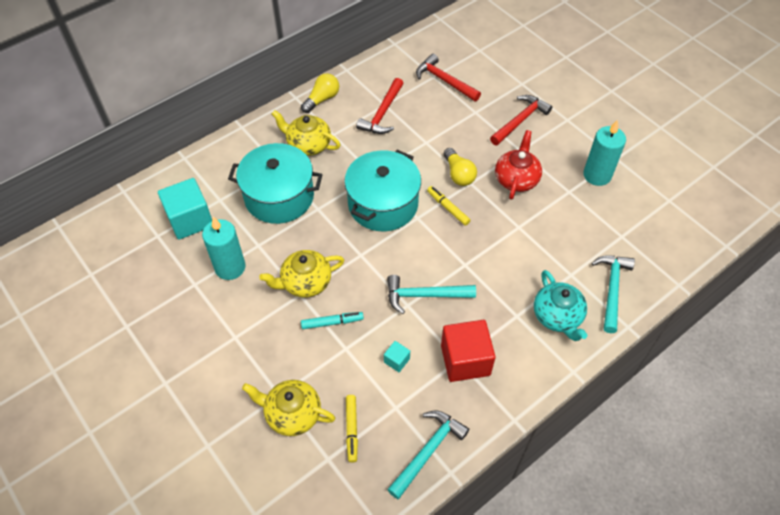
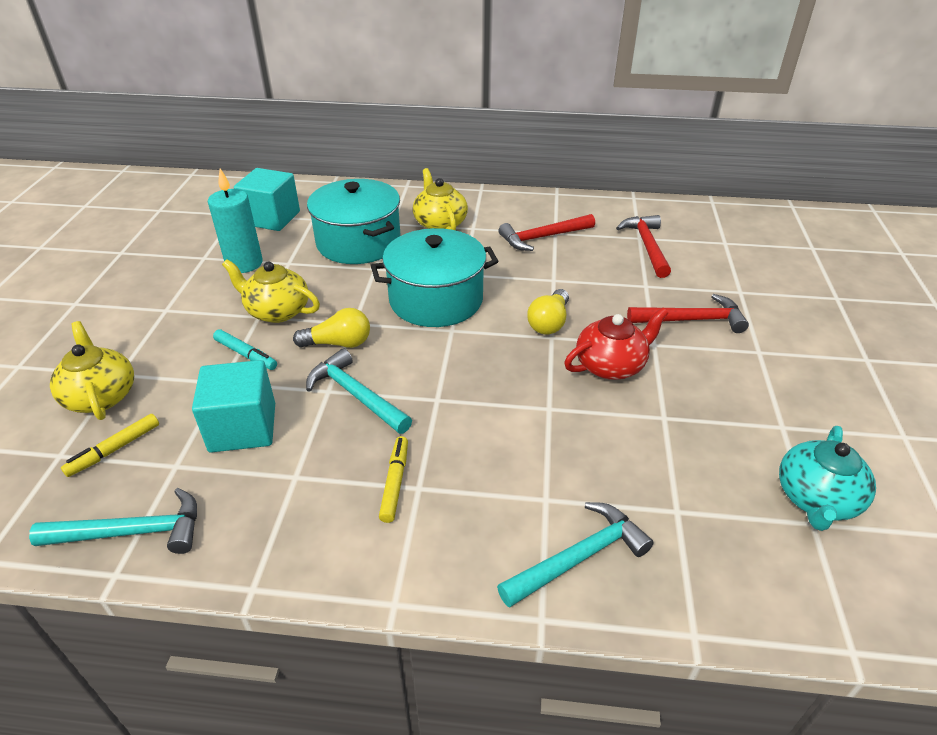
camera: 45 degrees right, 15 degrees down
yellow light bulb [301,73,339,113] -> yellow light bulb moved to [293,308,370,348]
turquoise cube [384,341,410,372] -> turquoise cube [192,360,275,453], size x2.21
yellow marker [427,186,471,226] -> yellow marker moved to [379,436,408,523]
red cube [441,320,496,382] -> none
turquoise teapot [534,270,587,341] -> turquoise teapot moved to [779,426,876,531]
turquoise candle [583,120,626,186] -> none

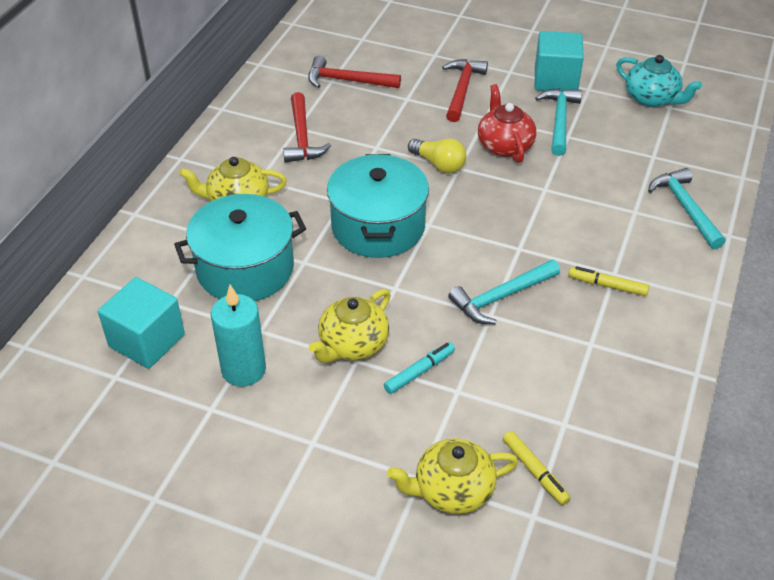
camera: 75 degrees left, 5 degrees up
turquoise hammer [29,488,197,554] -> turquoise hammer moved to [535,88,582,156]
turquoise cube [192,360,275,453] -> turquoise cube moved to [535,31,584,92]
yellow light bulb [293,308,370,348] -> none

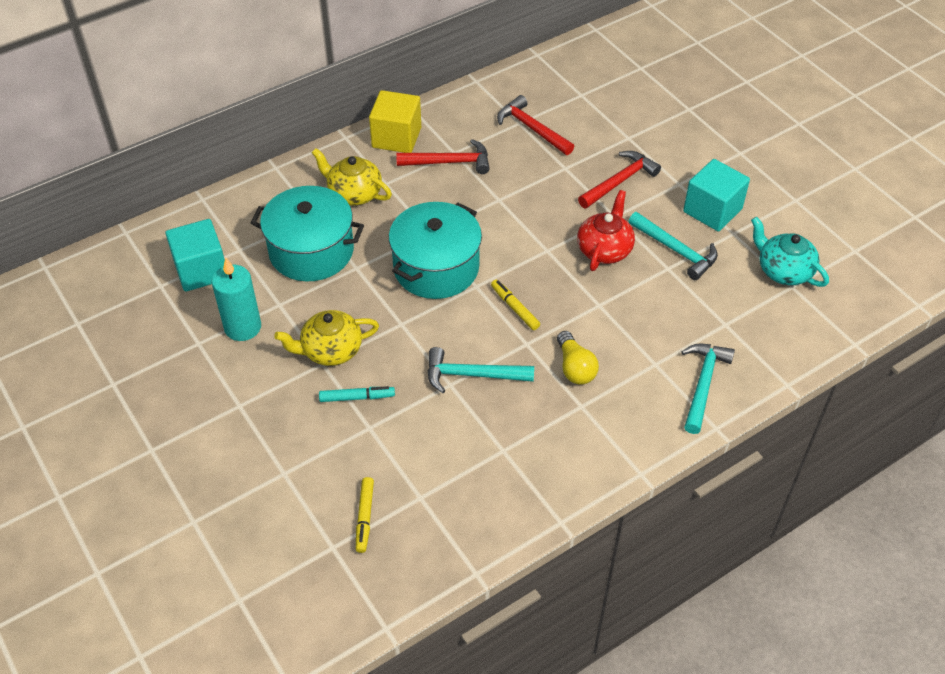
camera: 35 degrees right, 5 degrees up
red hammer [283,92,331,163] -> red hammer turned 120 degrees counterclockwise [396,139,490,174]
yellow teapot [387,438,518,514] -> none
yellow light bulb [408,139,467,173] -> yellow light bulb moved to [557,331,599,385]
turquoise hammer [535,88,582,156] -> turquoise hammer turned 90 degrees clockwise [628,212,718,280]
yellow marker [568,266,649,296] -> yellow marker moved to [491,280,540,330]
turquoise teapot [616,55,702,107] -> turquoise teapot turned 150 degrees clockwise [751,217,829,287]
none -> yellow cube [369,90,421,153]

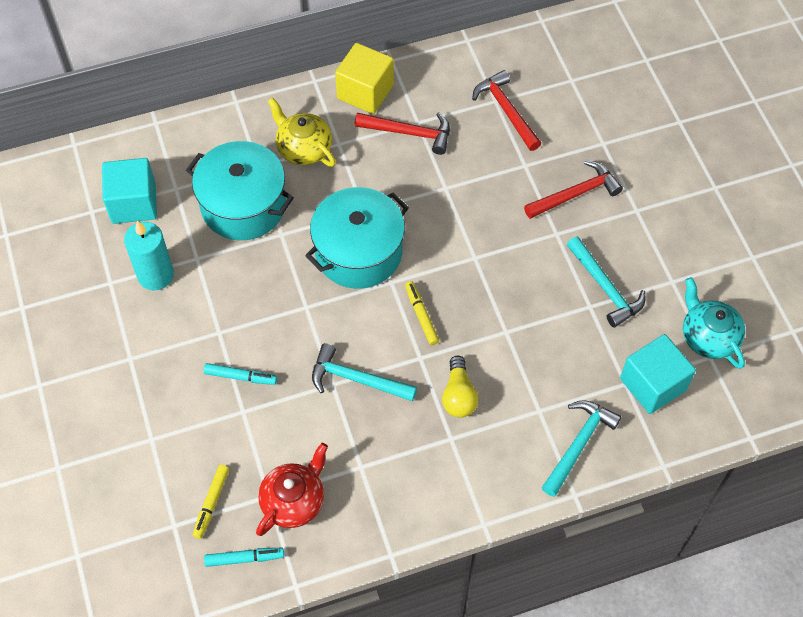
camera: 15 degrees right, 10 degrees up
yellow teapot [274,310,379,366] -> none
red teapot [577,190,635,271] -> red teapot moved to [256,443,328,536]
turquoise cube [683,159,750,231] -> turquoise cube moved to [620,334,696,414]
none -> turquoise marker [204,548,284,567]

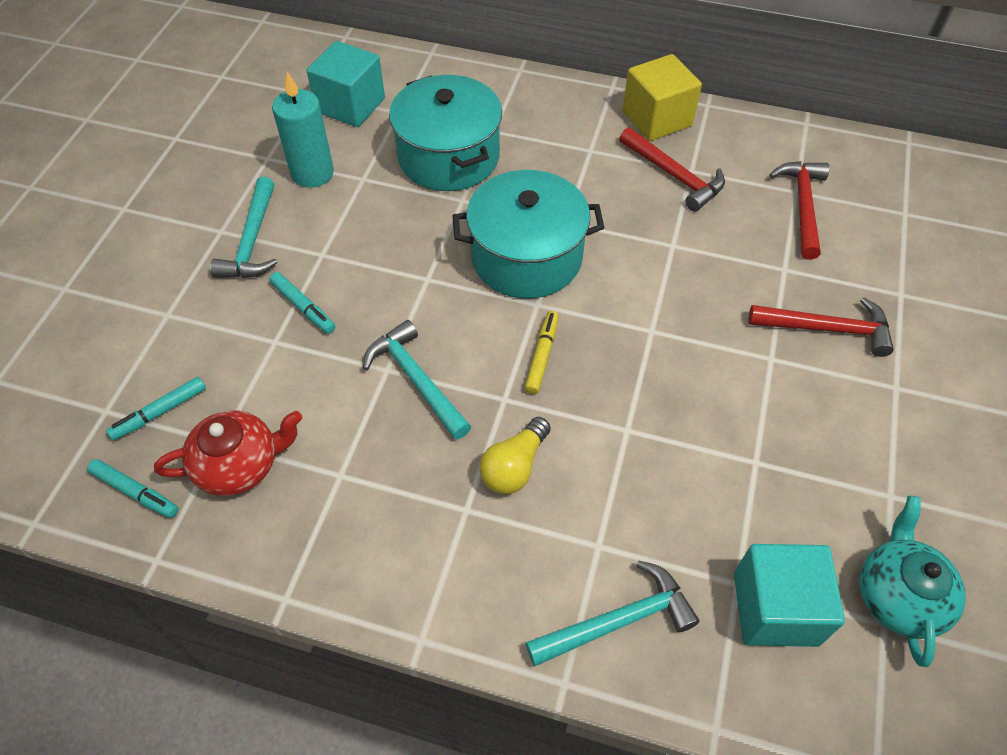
camera: 35 degrees right, 5 degrees down
yellow marker [193,465,229,539] -> turquoise marker [106,377,206,441]
yellow teapot [268,97,336,167] -> none
turquoise hammer [567,236,645,327] -> turquoise hammer moved to [210,177,278,278]

